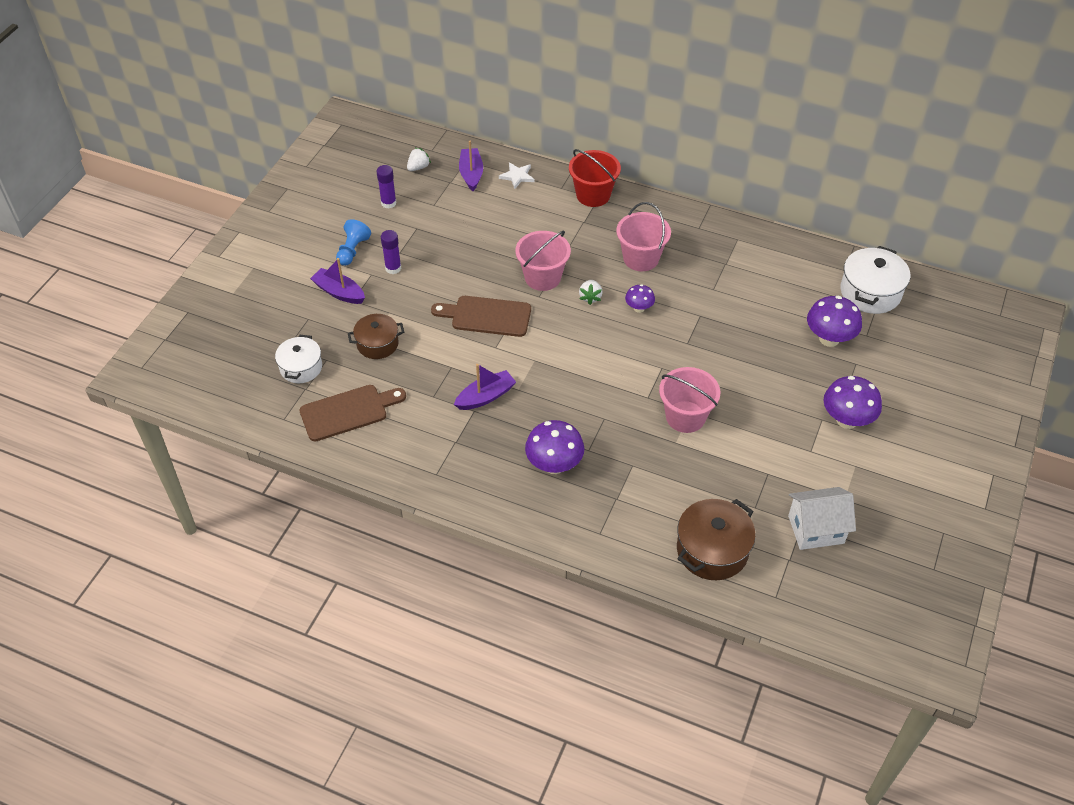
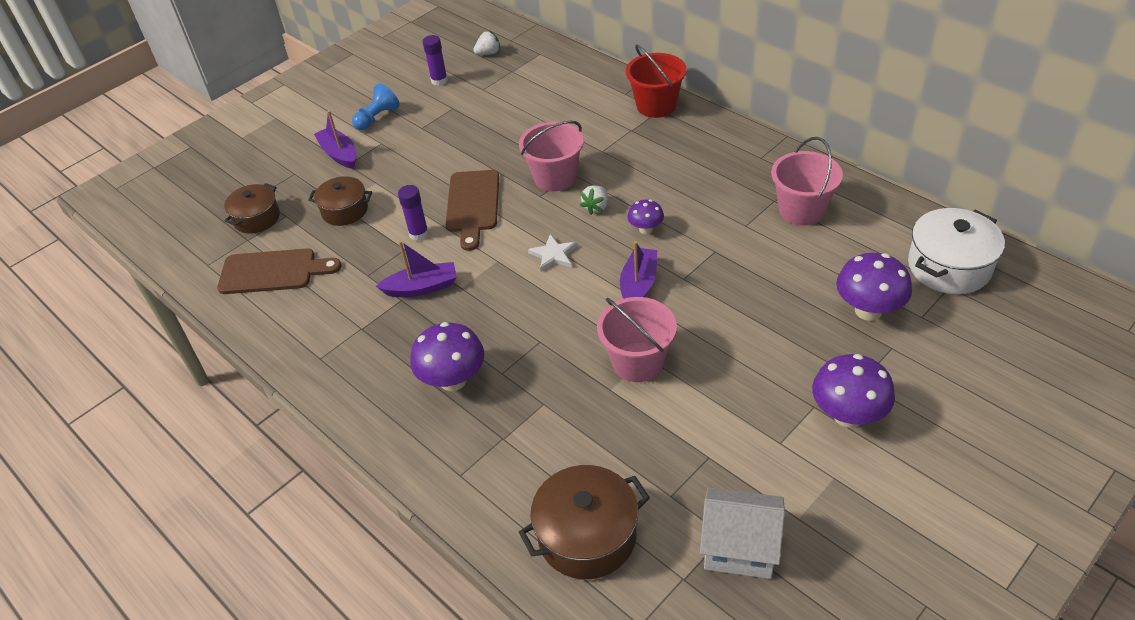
camera: 25 degrees right, 5 degrees down
white pot [275,335,322,383] -> brown pot [224,183,280,234]
purple glue stick [381,230,401,274] -> purple glue stick moved to [398,185,429,241]
brown cutting board [431,296,531,337] -> brown cutting board turned 120 degrees counterclockwise [446,170,499,251]
purple boat [459,141,483,191] -> purple boat moved to [620,241,657,299]
white star [499,162,535,189] -> white star moved to [528,234,577,272]
pink bucket [616,202,671,271] -> pink bucket moved to [771,137,843,226]

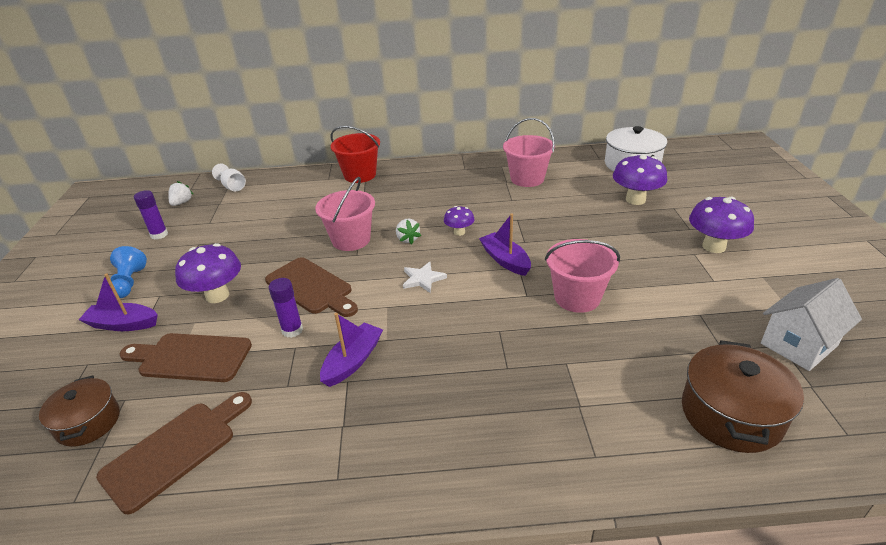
camera: 50 degrees left, 10 degrees down
brown pot [308,176,372,226] -> brown cutting board [120,333,252,382]
purple mushroom [410,322,485,391] -> purple mushroom moved to [175,243,241,303]
none -> white goblet [212,163,246,191]

